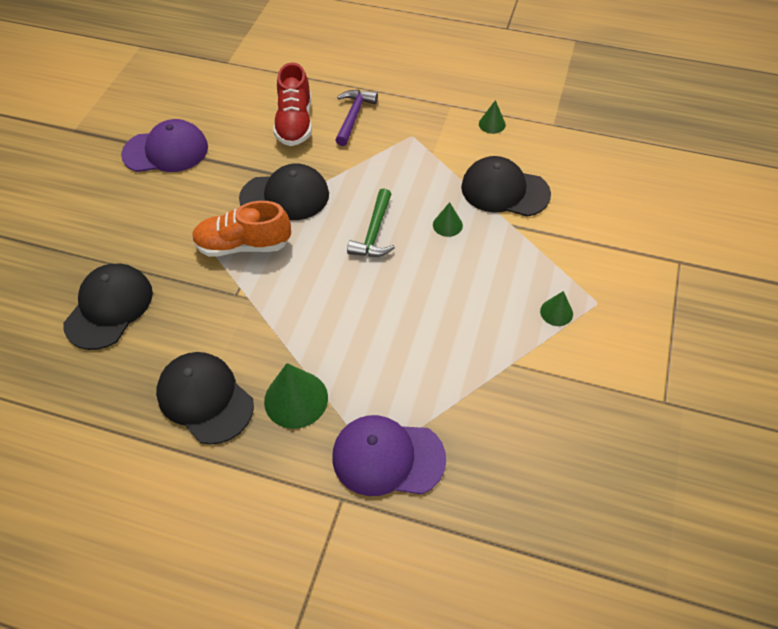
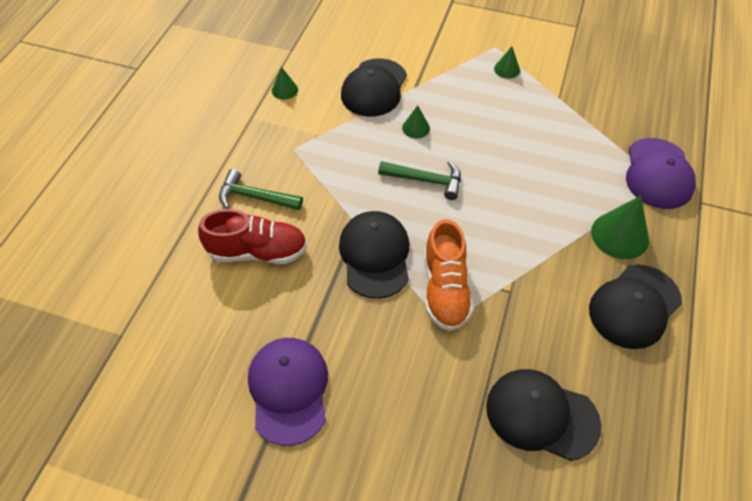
camera: 90 degrees left, 0 degrees up
purple hammer [335,90,378,146] -> green hammer [219,169,303,210]

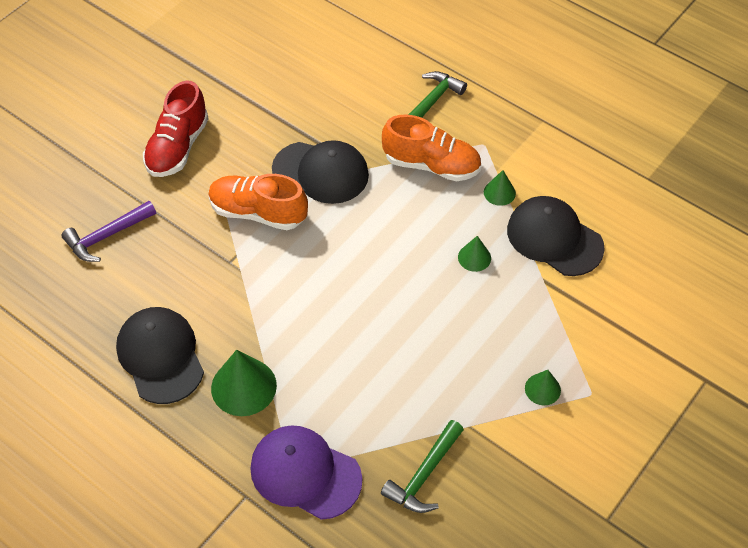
camera: 110 degrees right, 0 degrees up
red shoe [198,209,307,264] -> red shoe moved to [143,80,209,177]
purple cap [248,338,328,446] -> none
green cone [272,67,298,100] -> green cone moved to [484,170,516,206]
green hammer [378,161,461,200] -> green hammer moved to [381,420,464,513]
black cap [486,369,602,461] -> purple hammer [61,201,156,262]
none -> orange shoe [382,115,481,181]

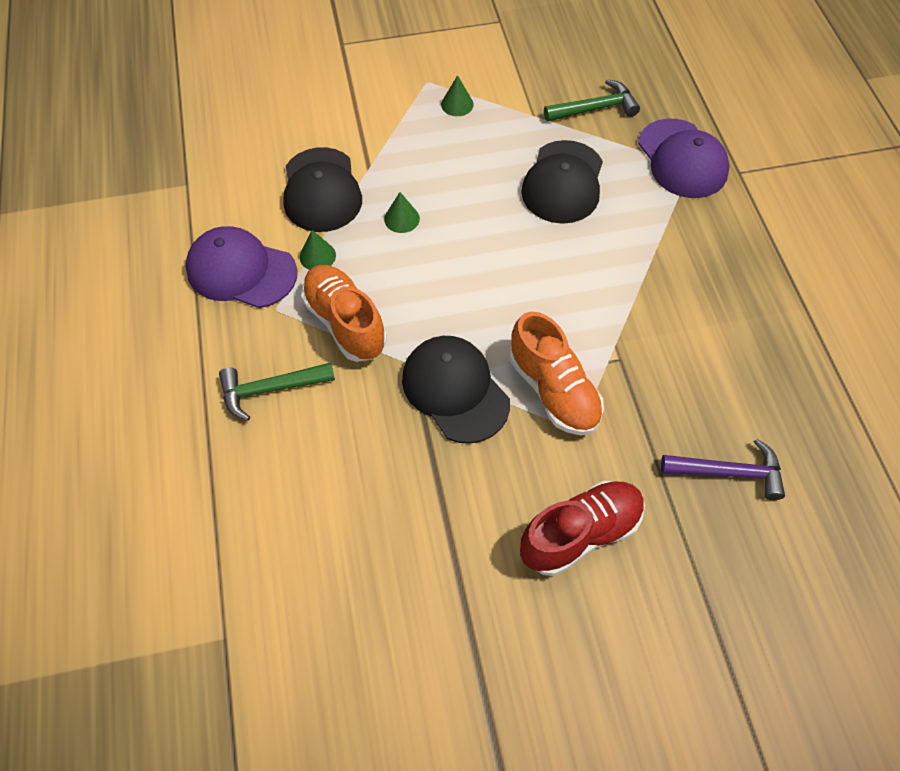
camera: 140 degrees left, 5 degrees up
black cap [116,307,204,404] -> black cap moved to [521,140,603,224]
green cone [211,350,277,416] -> none
none -> purple cap [186,226,297,308]

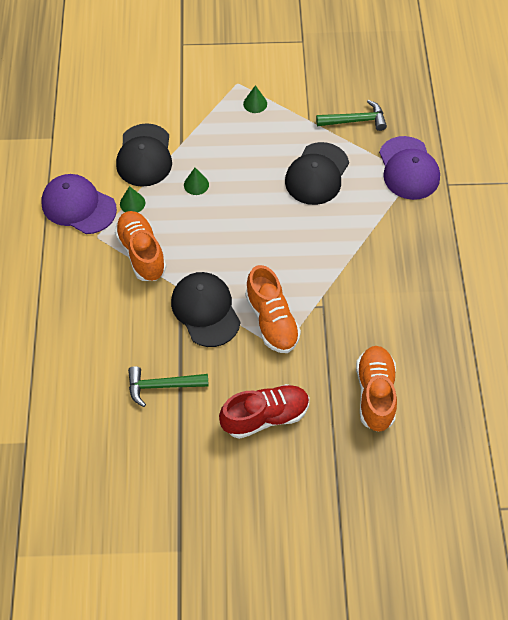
camera: 10 degrees right, 0 degrees up
green hammer [219,362,335,421] -> green hammer moved to [128,366,209,407]
purple hammer [661,439,785,500] -> orange shoe [356,346,397,432]

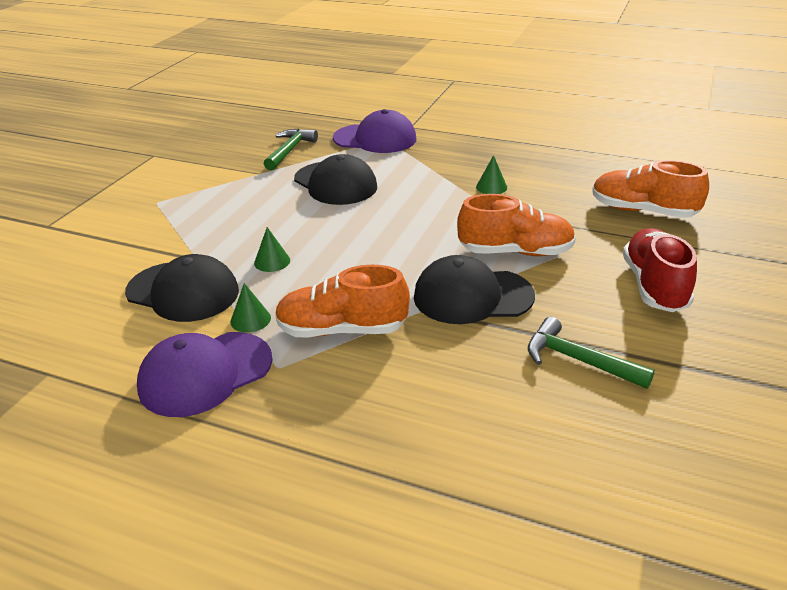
camera: 65 degrees left, 25 degrees down
green hammer [128,366,209,407] -> green hammer turned 105 degrees clockwise [528,317,655,389]
green cone [243,85,267,113] -> green cone moved to [476,155,507,194]

